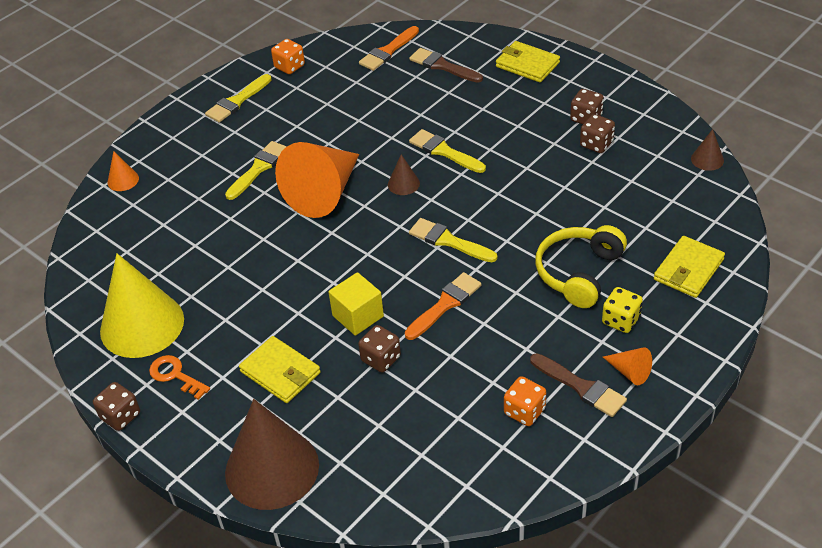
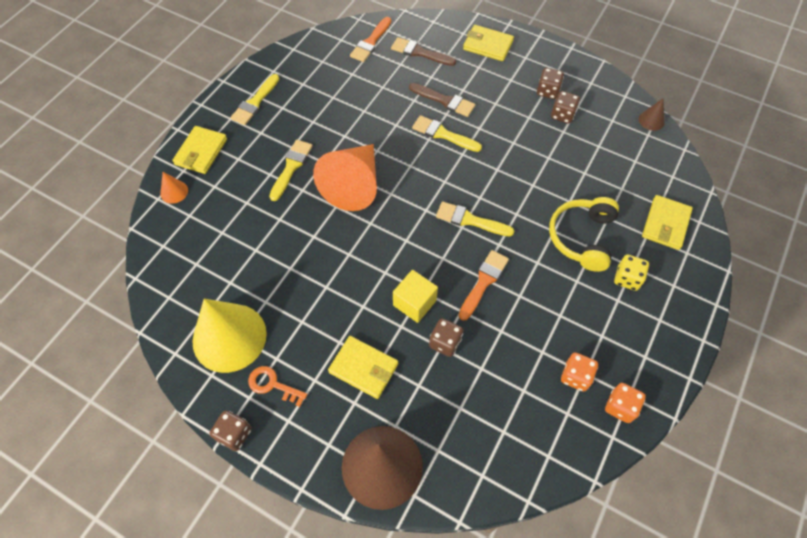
camera: 15 degrees left, 15 degrees up
orange dice [271,39,305,74] -> orange dice moved to [605,383,646,423]
brown cone [388,154,420,195] -> none
brown brush [530,353,627,417] -> brown brush moved to [409,83,476,117]
orange cone [603,347,652,385] -> none
none -> yellow wallet [172,126,227,174]

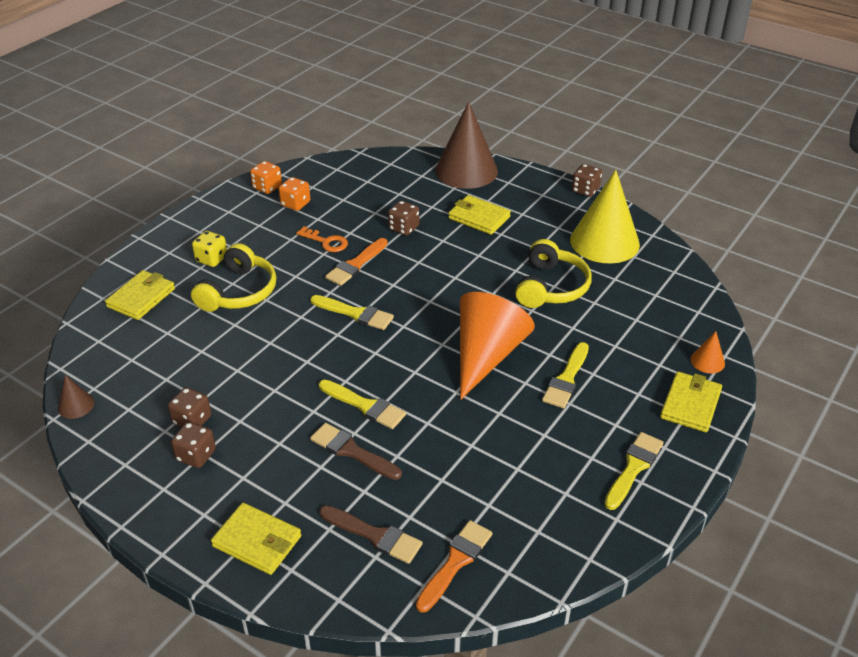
camera: 175 degrees left, 20 degrees down
orange key [248,366,307,407] -> orange key moved to [296,226,348,252]
yellow cube [393,270,438,323] -> none
none -> yellow headphones [515,239,592,308]

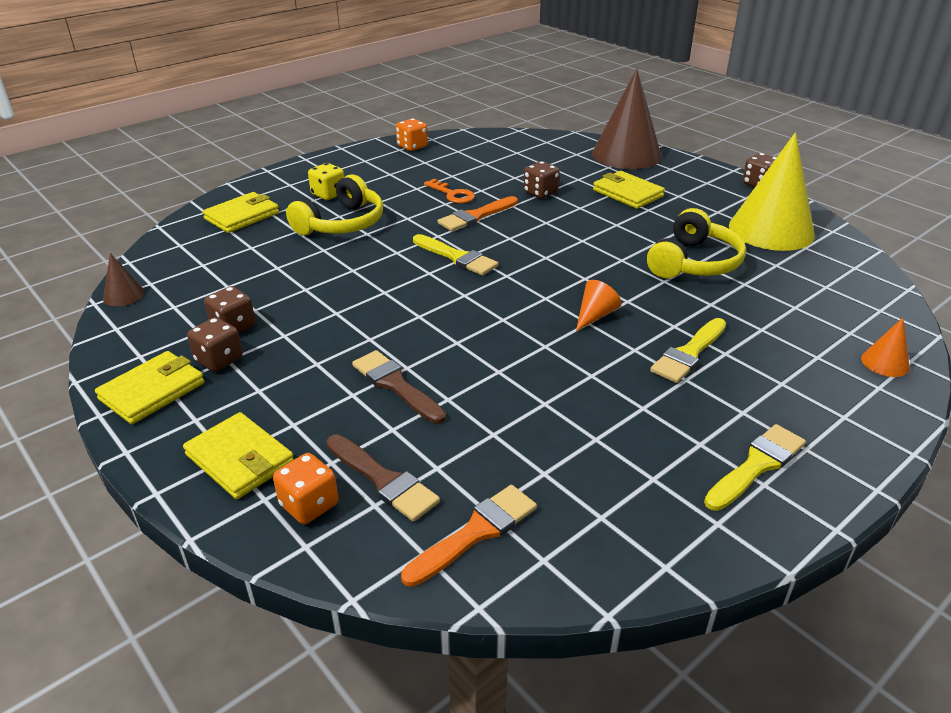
camera: 15 degrees right, 5 degrees down
orange dice [279,177,310,211] -> orange dice moved to [273,453,338,524]
yellow brush [319,380,406,429] -> none
orange cone [460,292,535,400] -> orange cone [576,280,621,331], size x0.42
yellow wallet [660,372,722,432] -> yellow wallet moved to [95,351,205,424]

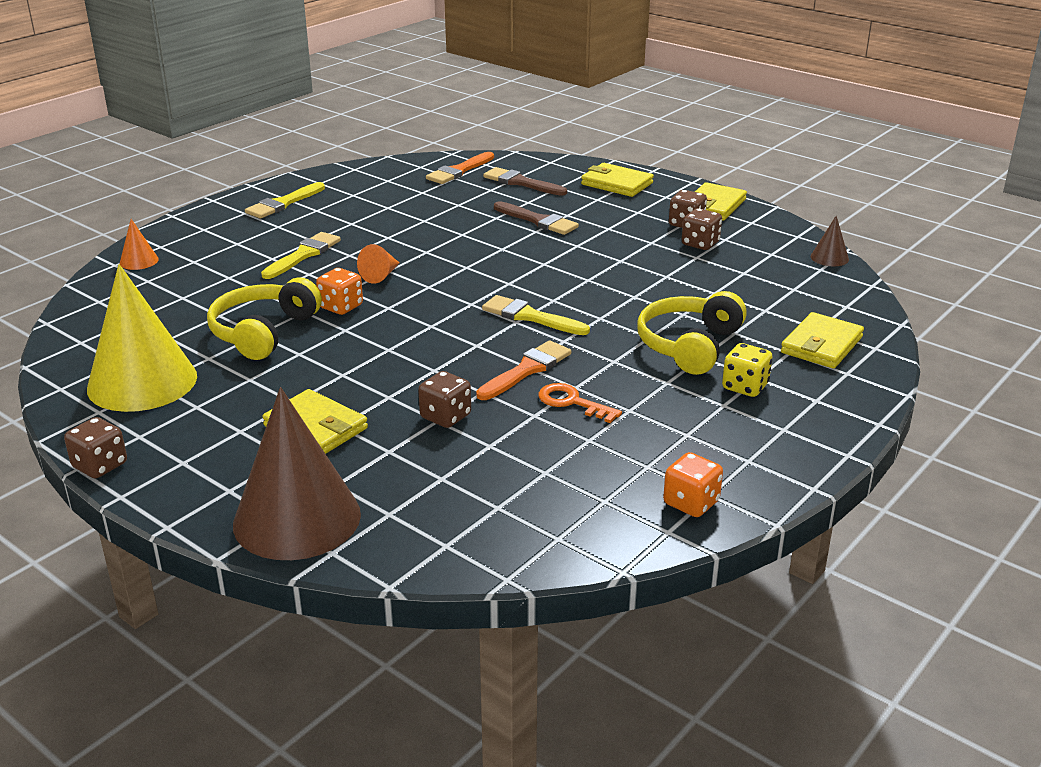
camera: 170 degrees right, 5 degrees down
orange dice [273,453,338,524] -> orange dice moved to [316,268,363,315]

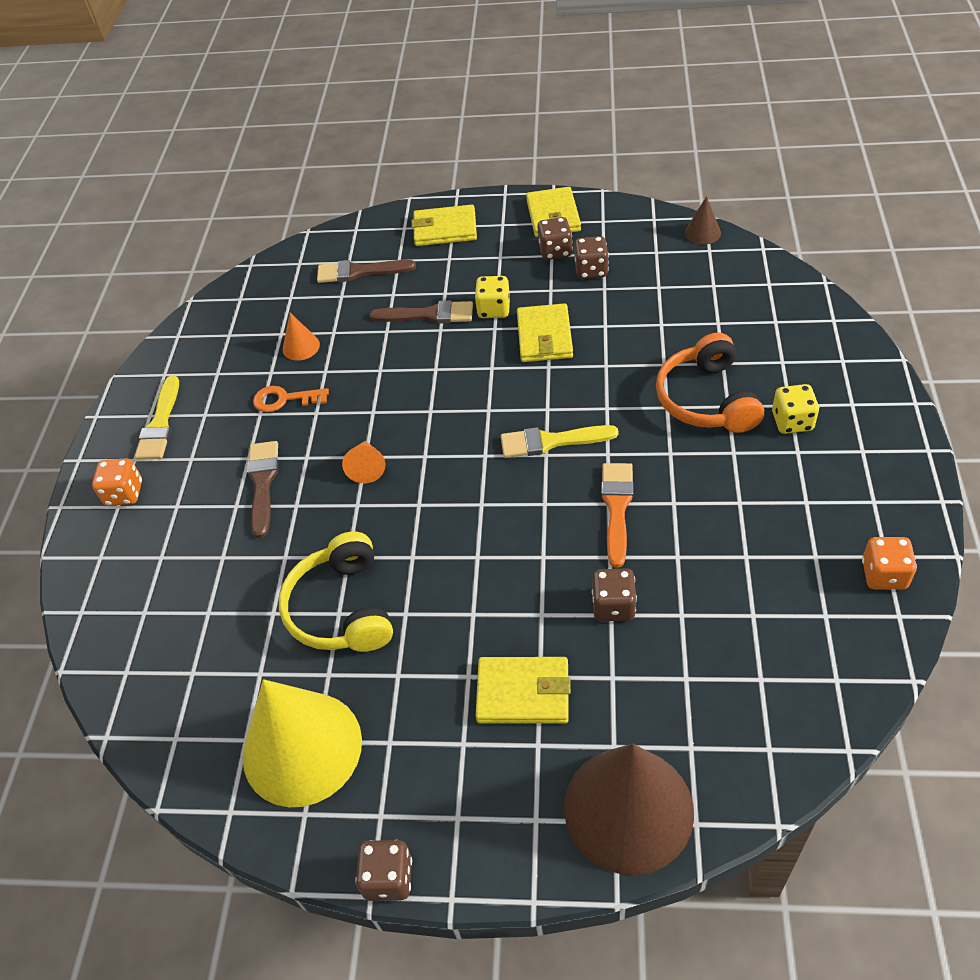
camera: 30 degrees left, 20 degrees up
orange cone [119,219,159,270] -> orange cone moved to [283,313,320,360]
yellow brush [261,232,341,279] -> brown brush [247,441,279,538]
orange dice [316,268,363,315] -> orange dice moved to [92,458,142,506]
orange brush [426,152,494,184] -> none
orange key [538,383,622,423] -> orange key moved to [253,386,329,412]
yellow headphones [637,291,747,375] -> orange headphones [656,333,764,433]
yellow wallet [781,312,864,368] -> yellow wallet moved to [517,303,573,362]
none -> yellow dice [475,276,510,318]

